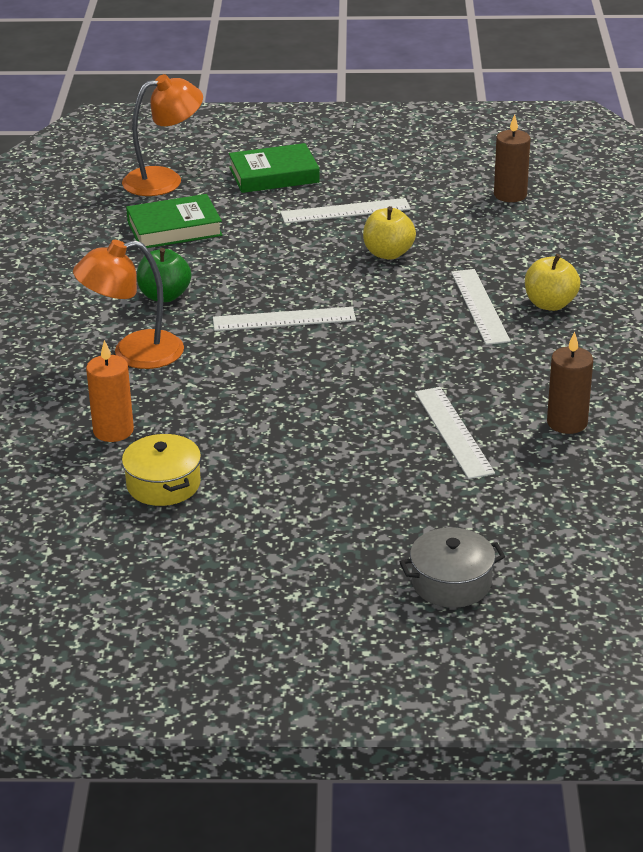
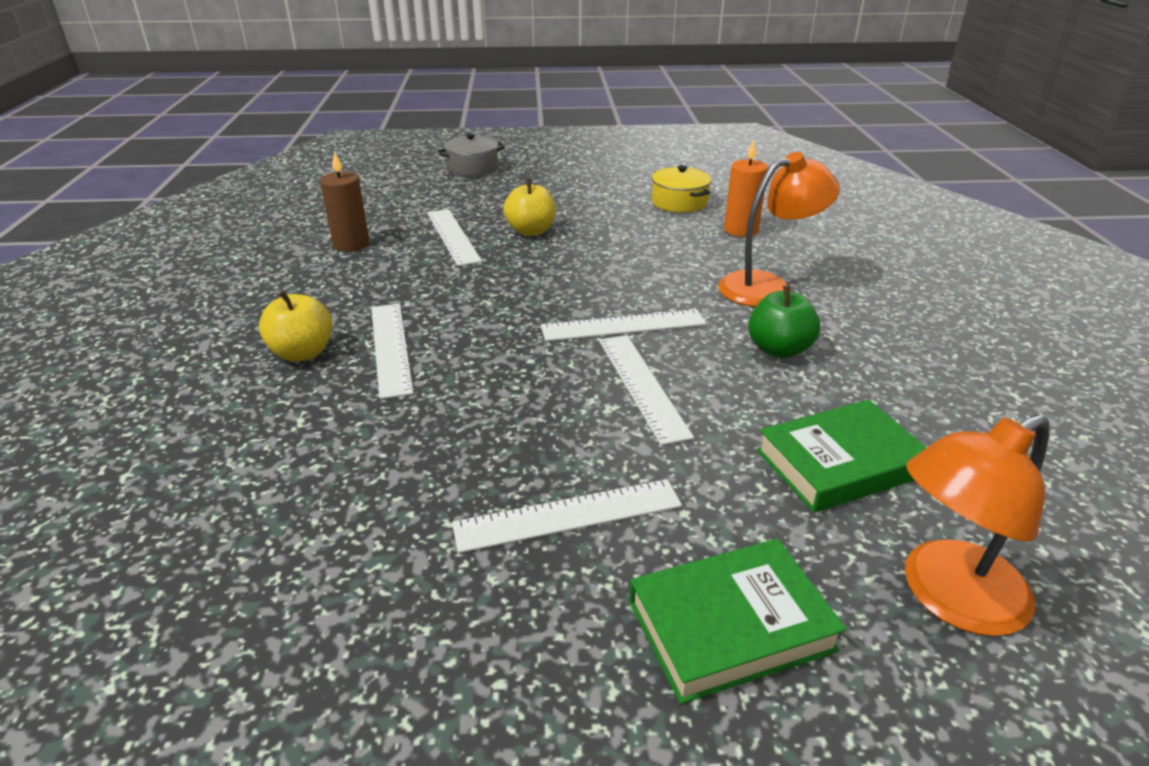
camera: 175 degrees right, 0 degrees up
yellow apple [363,206,416,260] -> yellow apple moved to [503,178,556,236]
brown candle [494,114,530,202] -> none
none -> white ruler [599,335,694,445]

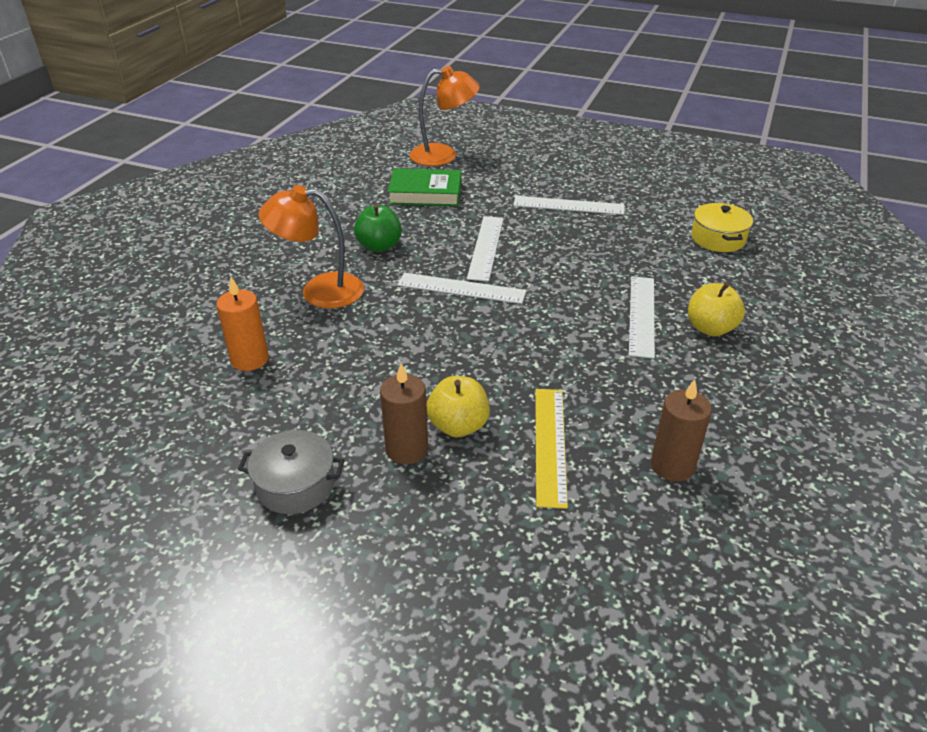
camera: 155 degrees left, 5 degrees up
white ruler [427,209,482,266] -> yellow ruler [535,389,568,509]
grey pot [438,133,505,176] -> grey pot moved to [238,430,344,514]
green book [629,539,847,704] -> none
yellow pot [651,165,712,213] -> yellow pot moved to [691,203,753,252]
none -> brown candle [380,363,428,464]

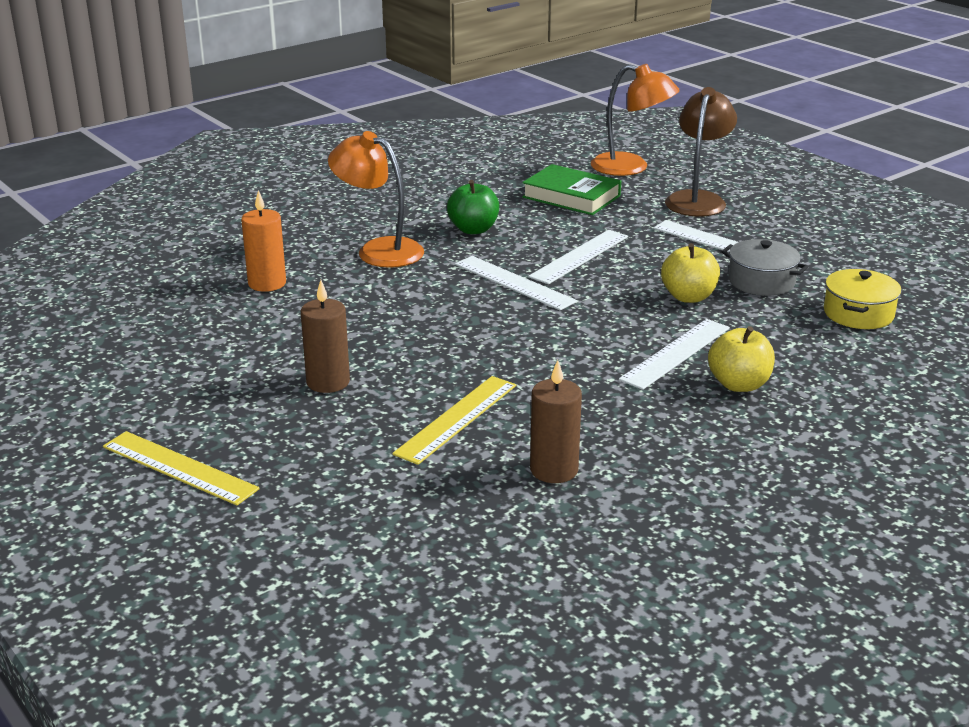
camera: 30 degrees right, 10 degrees down
grey pot [238,430,344,514] -> grey pot moved to [721,239,808,296]
yellow apple [426,376,490,437] -> yellow apple moved to [661,243,720,303]
none -> yellow ruler [103,431,260,506]
none -> brown lamp [665,87,737,217]

